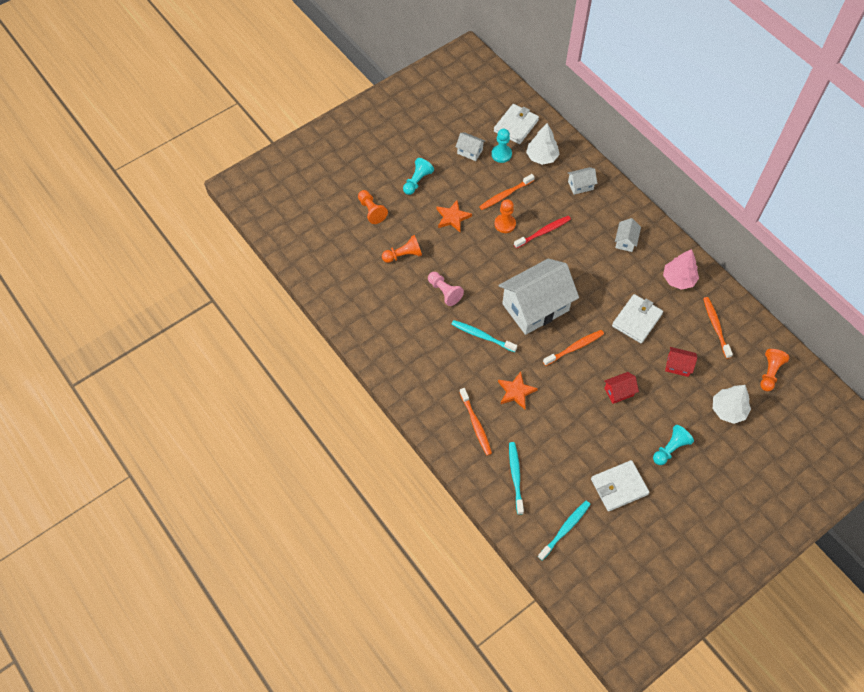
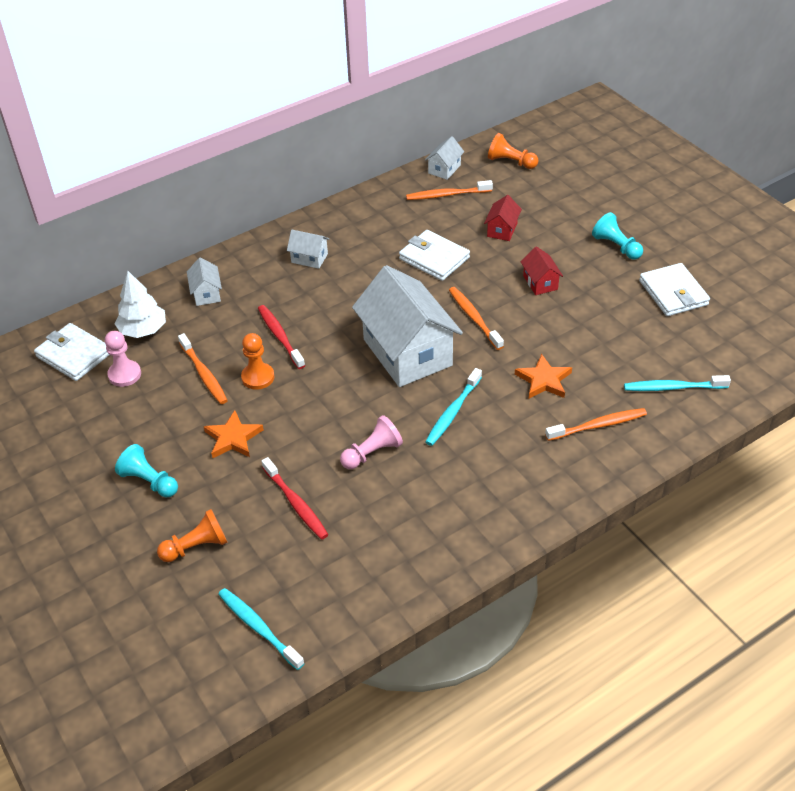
camera: 85 degrees left, 15 degrees down
orange pawn [382,235,422,263] -> red toothbrush [262,457,329,540]
white house [456,132,485,161] -> white house moved to [425,136,464,180]
turquoise pawn [491,129,512,163] -> pink pawn [105,331,141,387]
turquoise toothbrush [538,501,591,561] -> turquoise toothbrush moved to [218,588,305,670]
pink tree [663,249,699,290] -> none
white tree [713,385,751,424] -> none

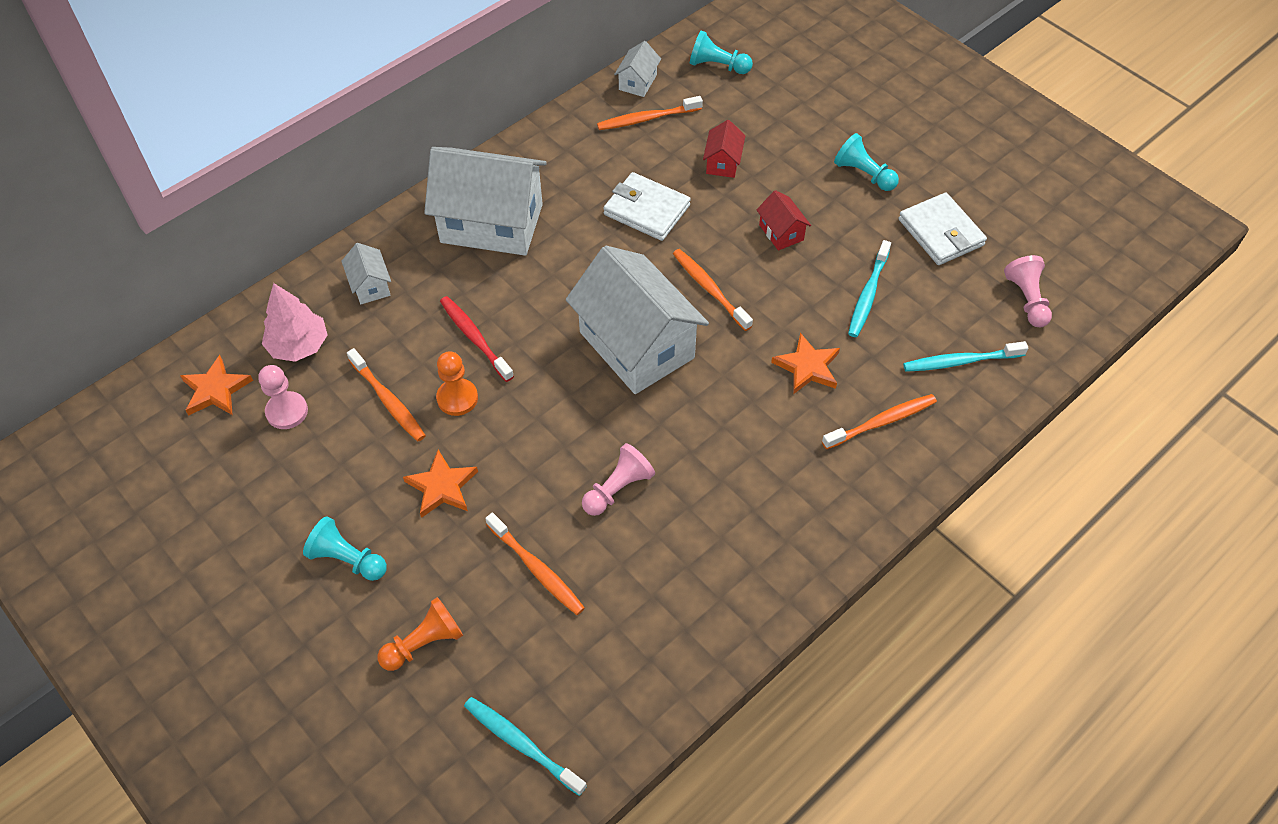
camera: 10 degrees left, 10 degrees up
white wallet [34,323,109,381] -> orange star [180,355,253,416]
white tree [115,271,166,338] -> pink tree [262,283,328,362]
red toothbrush [262,457,329,540] -> orange toothbrush [485,513,585,615]
white house [287,230,329,269] -> white house [424,147,547,256], size x2.34
turquoise toothbrush [425,368,482,446] -> turquoise toothbrush moved to [848,240,891,337]
orange pawn [488,133,538,169] -> turquoise pawn [690,30,753,74]
none -> pink pawn [1004,255,1052,327]

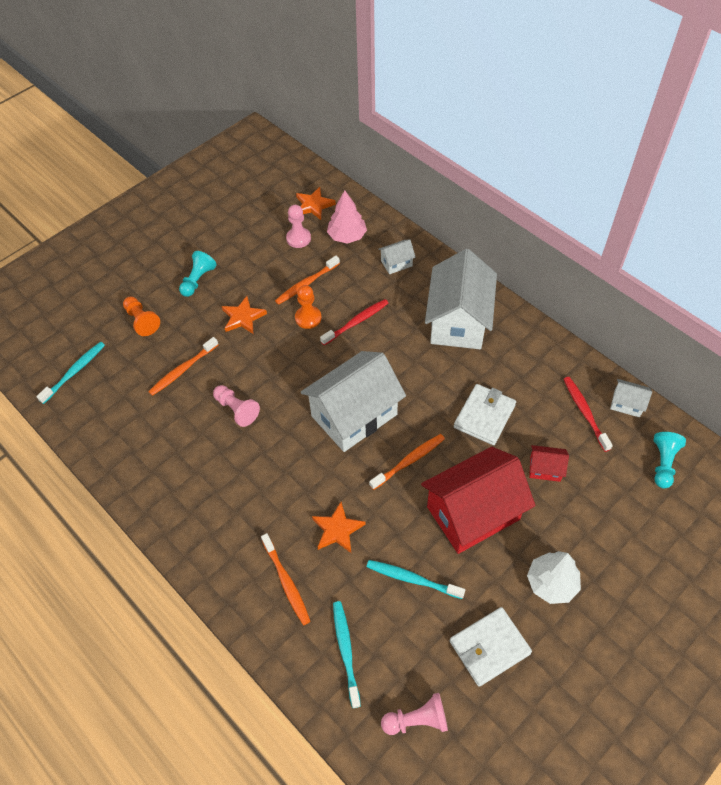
camera: 90 degrees right, 0 degrees up
orange toothbrush [597,96,703,130] -> red toothbrush [564,377,613,452]
red house [757,190,811,251] -> red house [421,447,535,554], size x2.34
turquoise pawn [834,133,899,191] -> white tree [527,551,581,604]

